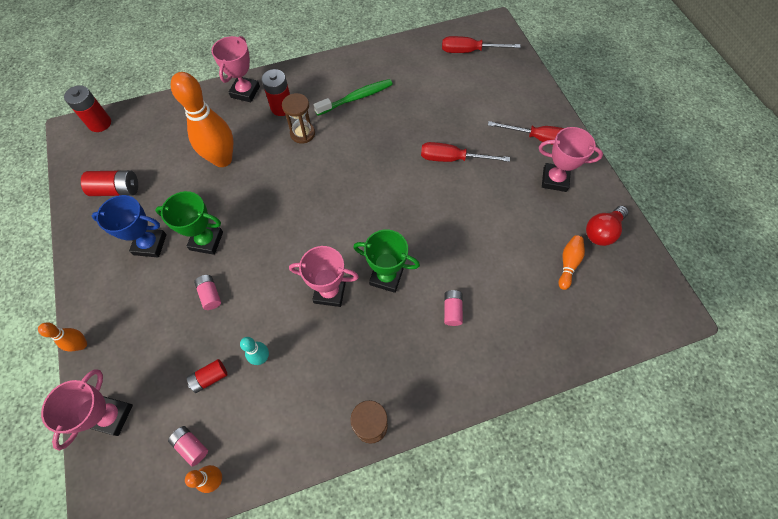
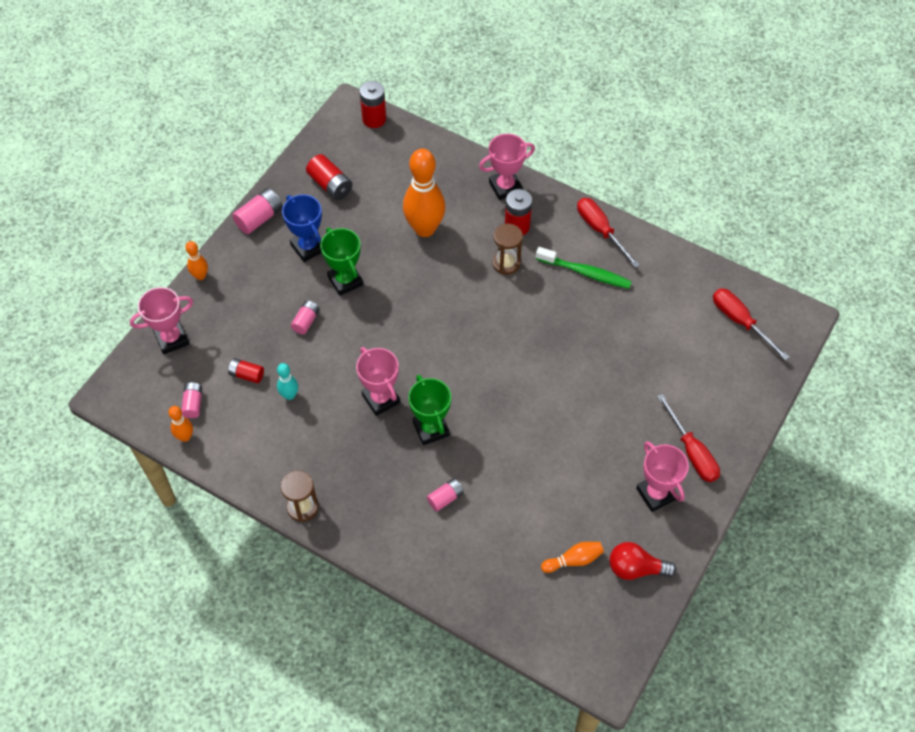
camera: 50 degrees right, 5 degrees down
red screwdriver [421,142,510,162] -> red screwdriver moved to [577,198,640,268]
none -> pink battery [232,188,283,234]

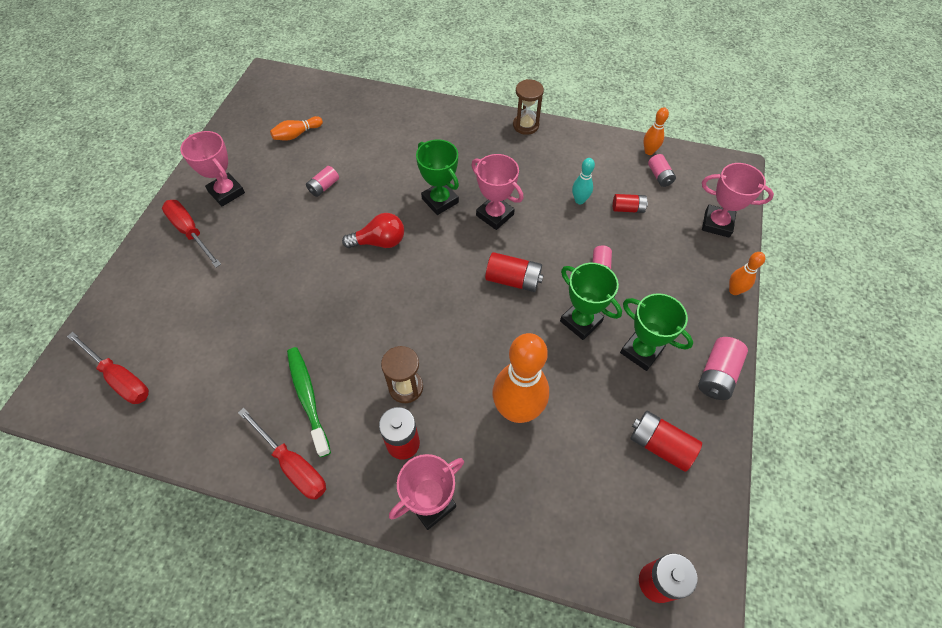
camera: 165 degrees right, 0 degrees up
pink trophy [130,287,193,355] -> pink trophy turned 60 degrees clockwise [702,163,774,238]
blue trophy [282,194,322,262] -> green trophy [620,293,693,371]
pink battery [427,478,464,512] -> pink battery moved to [306,166,339,197]
green toothbrush [536,247,632,289] -> green toothbrush turned 60 degrees clockwise [287,347,331,457]
red light bulb [609,542,676,580] -> red light bulb moved to [342,213,404,248]
none -> red battery [485,252,544,292]

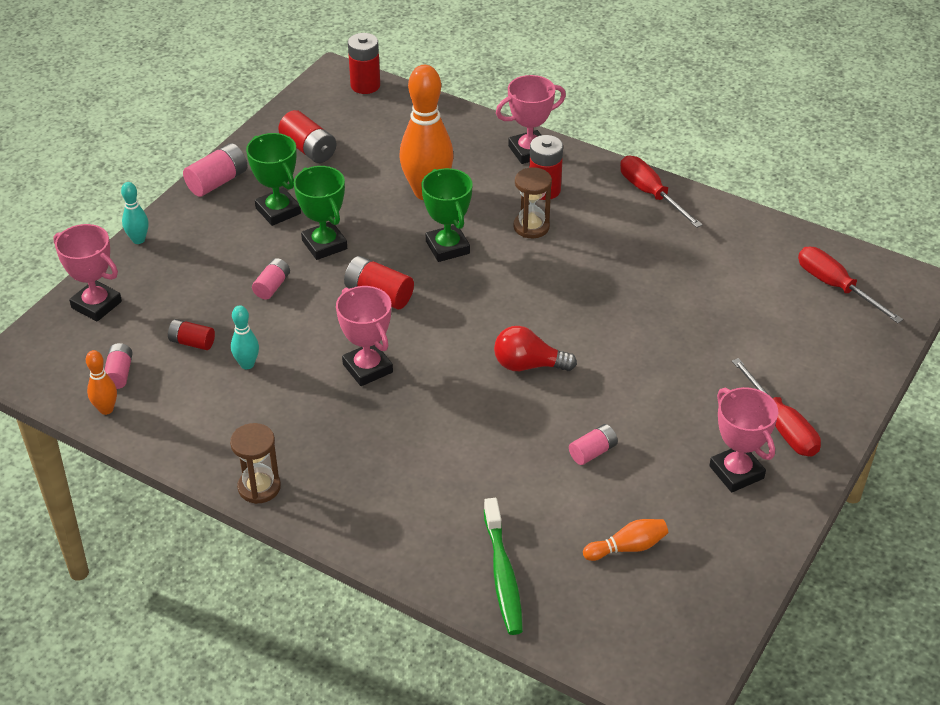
camera: 165 degrees left, 15 degrees down
green toothbrush [287,347,331,457] -> green toothbrush moved to [484,498,523,635]
green trophy [416,139,459,215] -> green trophy moved to [421,168,473,262]
orange bowling pin [729,252,765,295] -> turquoise bowling pin [121,182,149,244]

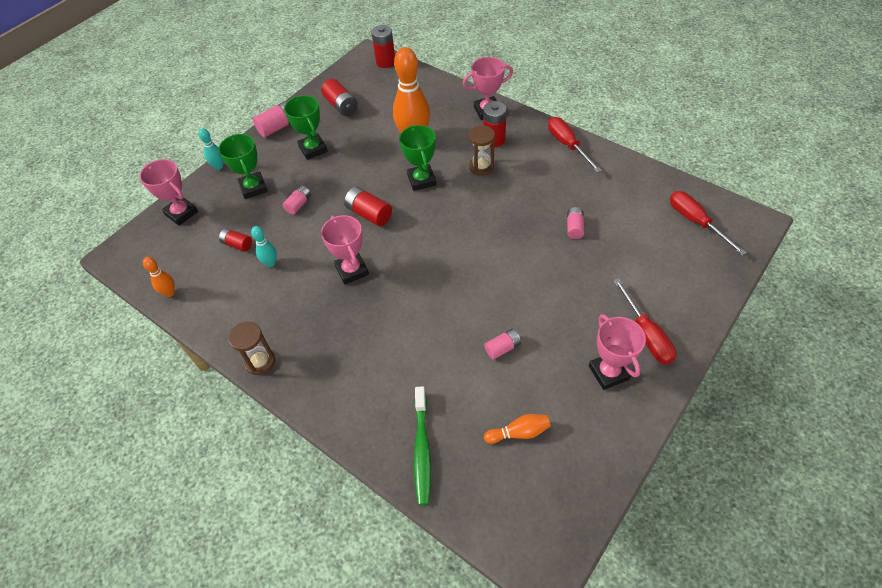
camera: 10 degrees right, 10 degrees up
pink battery [105,343,133,389] -> pink battery moved to [567,207,584,239]
green trophy [294,166,347,260] -> green trophy moved to [218,134,268,199]
red light bulb [494,326,577,371] -> none

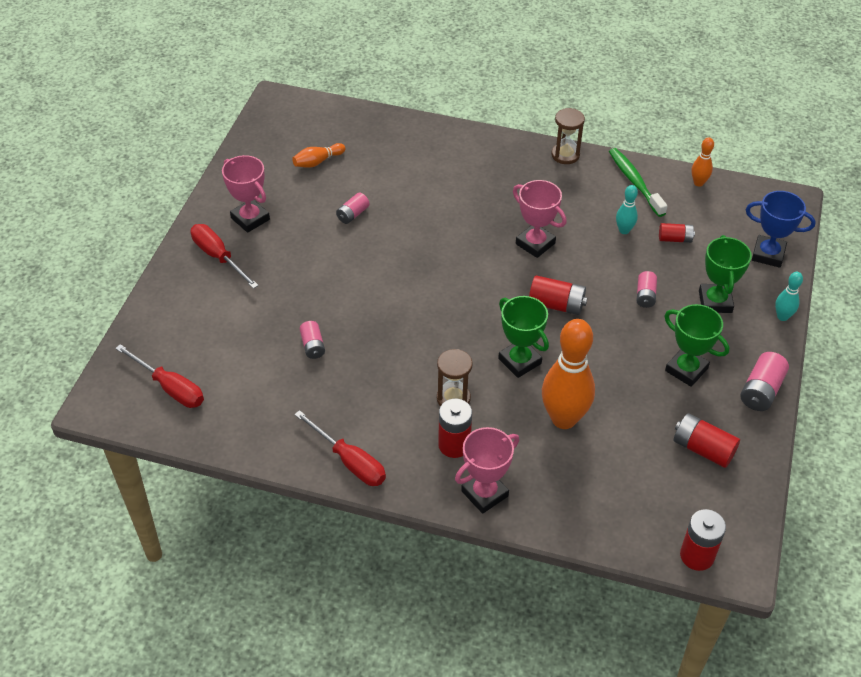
camera: 155 degrees right, 5 degrees down
pink trophy [140,159,198,226] -> blue trophy [746,191,816,268]
green trophy [218,134,268,199] -> green trophy turned 45 degrees clockwise [699,235,752,313]
green toothbrush [414,386,431,505] -> green toothbrush moved to [609,148,668,217]

